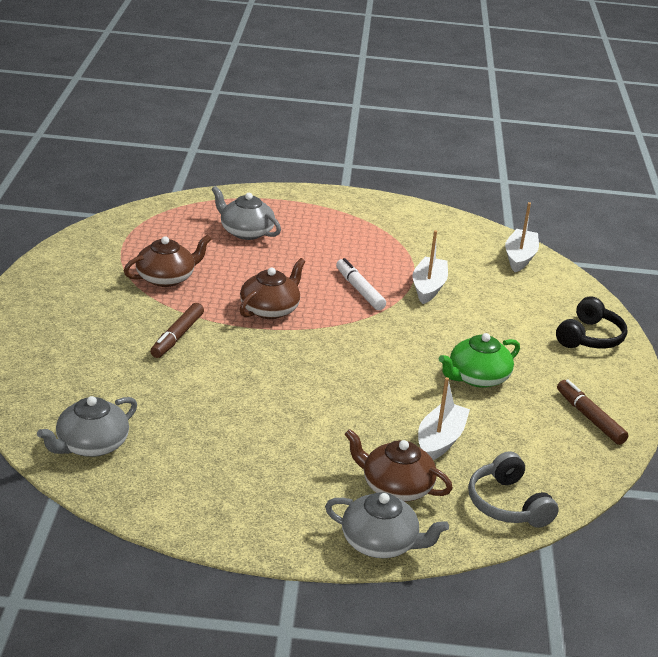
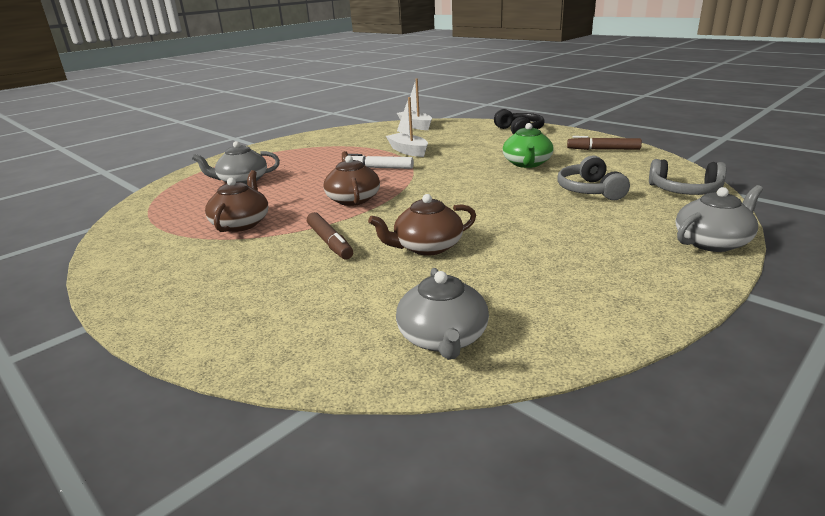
camera: 45 degrees left, 5 degrees down
brown teapot [345,429,453,502] -> brown teapot moved to [368,194,476,256]
white boat [418,377,470,460] -> grey headphones [557,156,630,200]

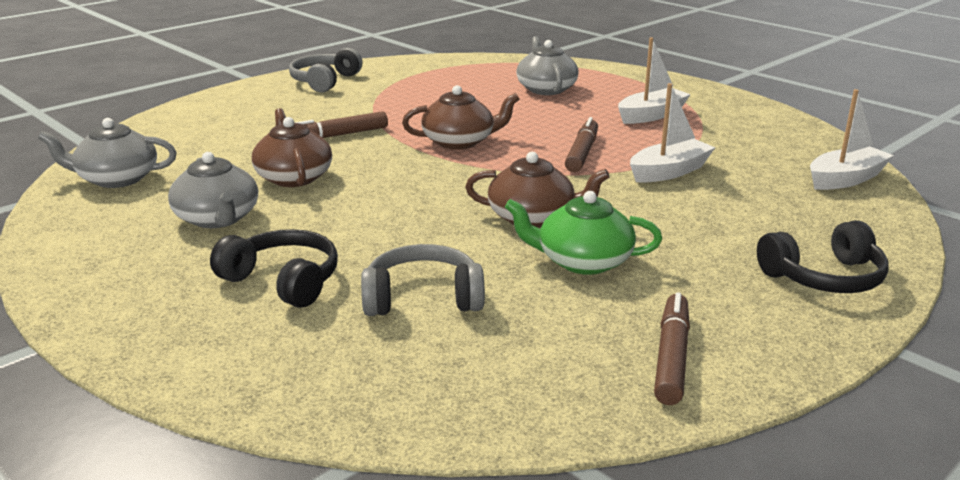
camera: 90 degrees right, 0 degrees up
brown teapot [205,170,268,232] -> brown teapot moved to [465,152,610,228]
white marker [348,154,414,169] -> brown marker [565,117,598,172]
grey headphones [649,159,726,195] -> grey headphones moved to [289,48,362,92]
grey teapot [676,185,763,252] -> grey teapot moved to [168,152,258,228]
none -> black headphones [210,229,338,308]
none -> white boat [618,37,691,124]

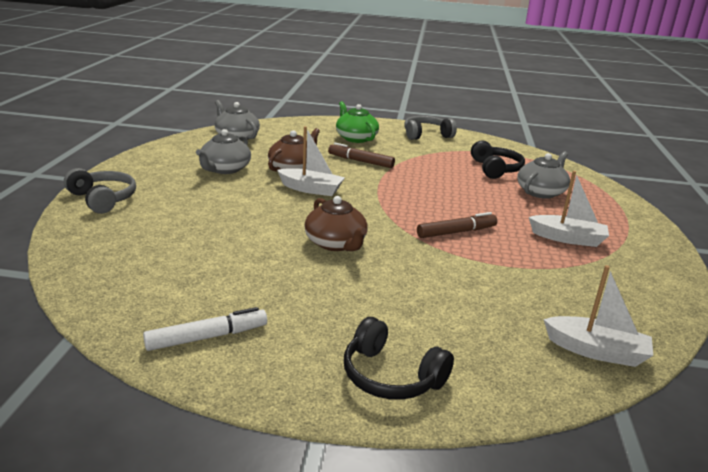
camera: 50 degrees right, 0 degrees up
black headphones [210,229,338,308] -> black headphones moved to [471,140,525,179]
grey headphones [361,244,485,316] -> grey headphones moved to [64,168,136,214]
brown teapot [402,85,519,150] -> none
green teapot [505,191,662,275] -> green teapot moved to [336,101,379,143]
white boat [630,83,716,182] -> white boat moved to [277,126,345,196]
brown marker [654,292,690,405] -> white marker [143,307,267,351]

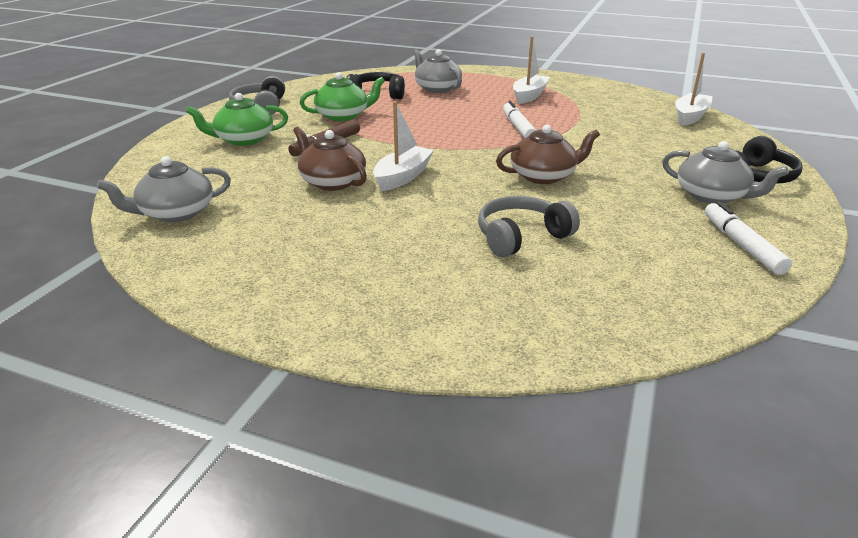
camera: 75 degrees left, 5 degrees up
grey headphones [64,168,136,214] -> grey headphones moved to [478,196,580,257]
grey teapot [196,129,251,174] -> grey teapot moved to [662,141,789,204]
brown marker [417,212,497,238] -> white marker [503,101,536,138]
none -> green teapot [300,73,385,121]

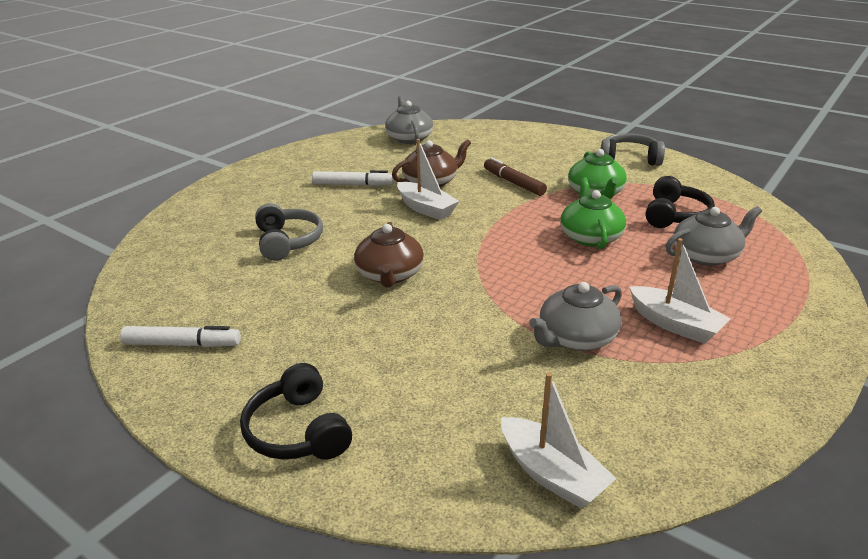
camera: 105 degrees right, 0 degrees up
green teapot [186,93,288,146] -> green teapot moved to [560,177,626,249]
white marker [503,101,536,138] -> white marker moved to [312,170,394,186]
grey teapot [662,141,789,204] -> grey teapot moved to [529,282,622,351]

